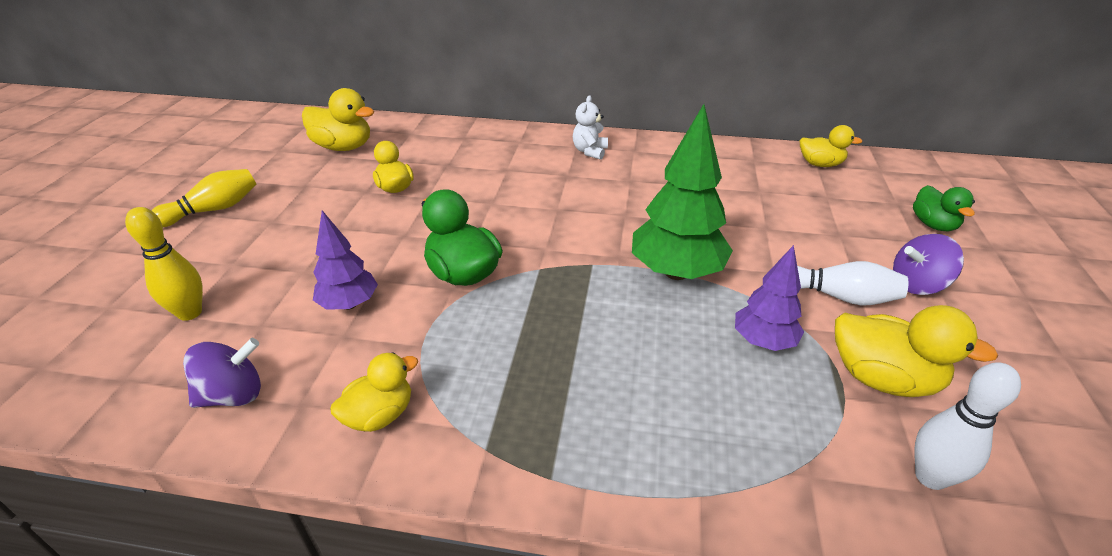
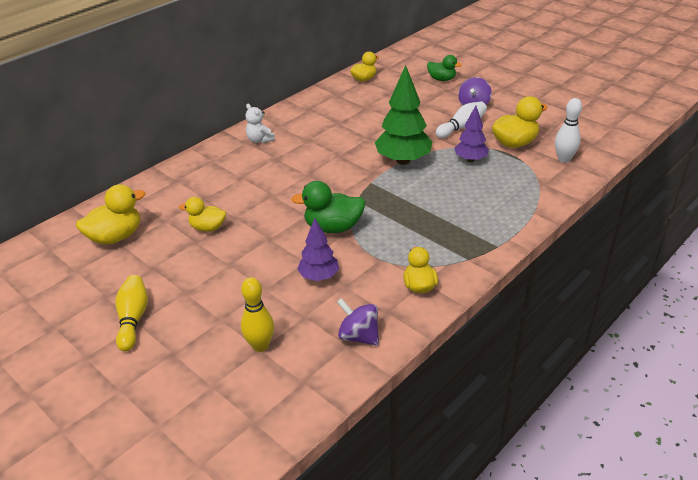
camera: 55 degrees left, 0 degrees up
purple spinning top [183,338,261,408] -> purple spinning top turned 60 degrees counterclockwise [337,298,379,346]

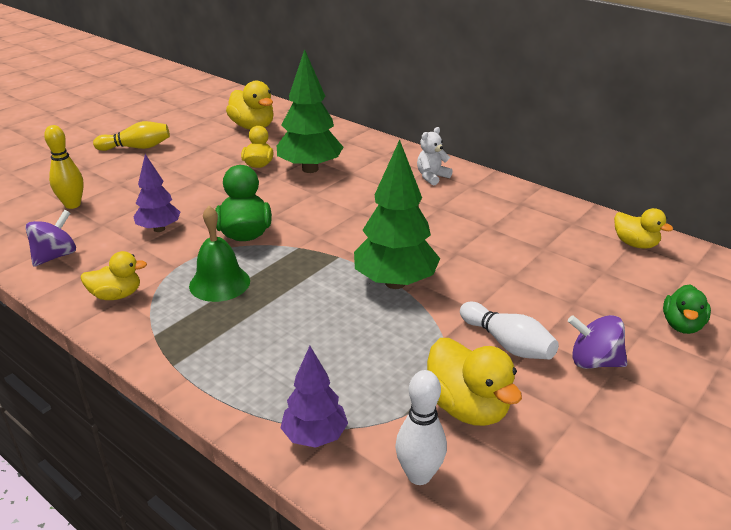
camera: 85 degrees right, 5 degrees down
purple tree [455,106,489,162] -> purple tree moved to [281,346,348,448]
none -> green bell [189,206,250,302]
none -> green tree [277,49,343,173]

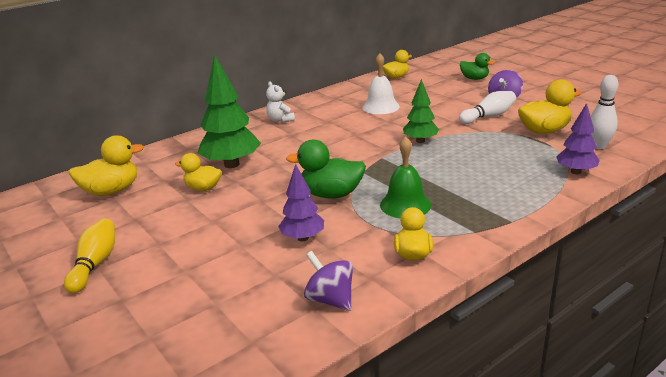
camera: 75 degrees left, 5 degrees down
yellow bowling pin [44,125,84,209] -> none
green tree [354,140,440,289] -> green tree [403,79,439,143], size x0.60
none -> white bell [362,53,400,114]

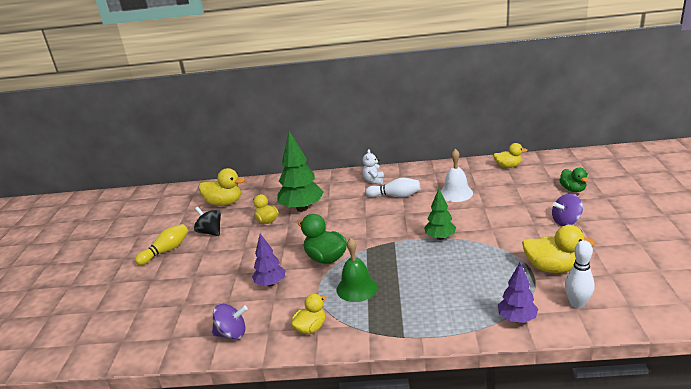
camera: 40 degrees right, 0 degrees up
purple spinning top [304,251,353,311] -> purple spinning top turned 90 degrees clockwise [212,304,247,339]
white bowling pin [459,91,516,124] -> white bowling pin moved to [366,178,420,198]
none -> black spinning top [194,207,221,236]

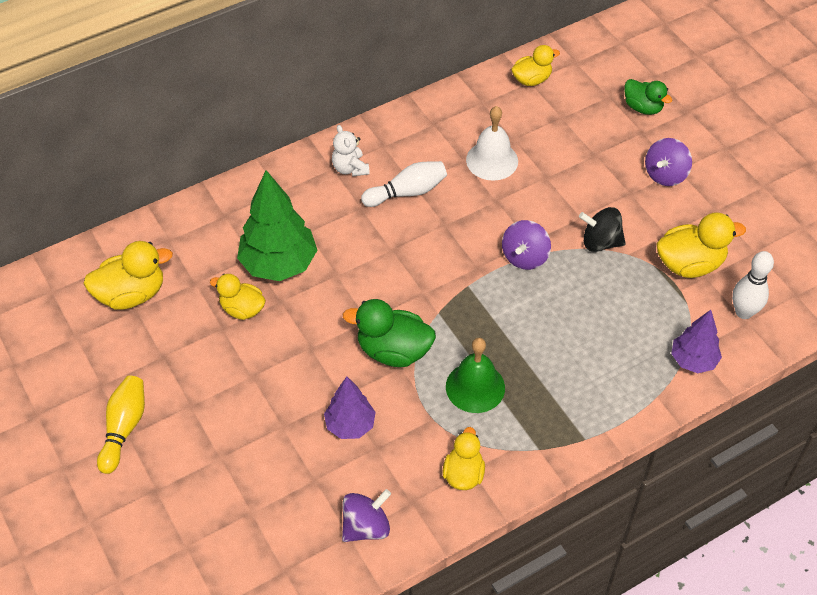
camera: 35 degrees left, 25 degrees up
black spinning top [194,207,221,236] -> black spinning top moved to [579,207,626,252]
green tree [424,189,456,240] -> purple spinning top [502,220,551,270]

